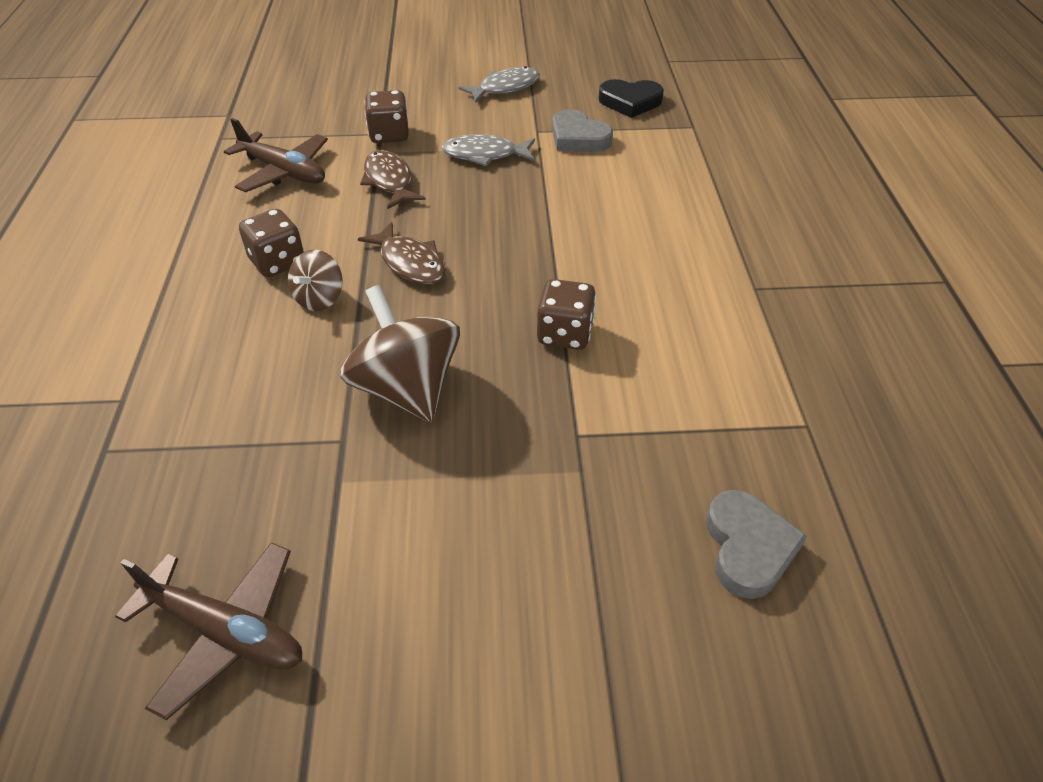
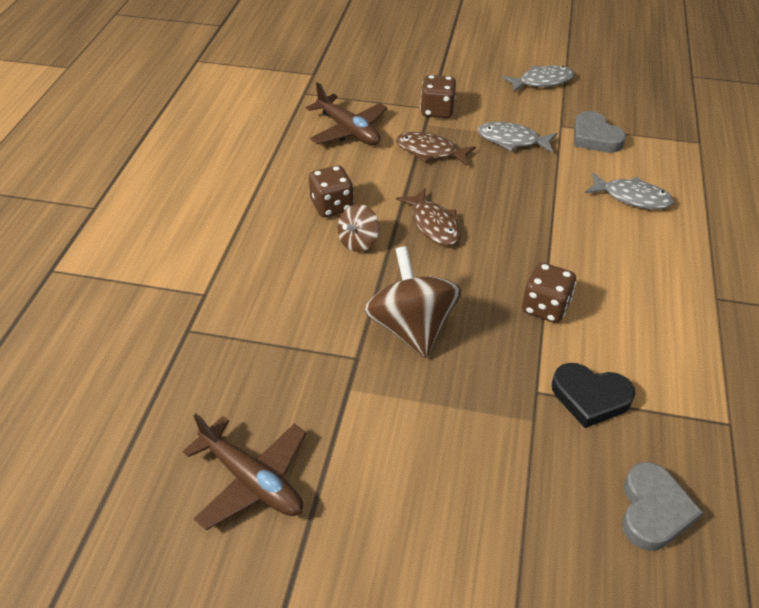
camera: 15 degrees right, 0 degrees up
brown fish [360,150,426,209] -> brown fish turned 60 degrees counterclockwise [396,132,476,166]
black heart [598,79,664,118] -> black heart moved to [552,363,635,428]
none -> grey fish [585,172,674,209]

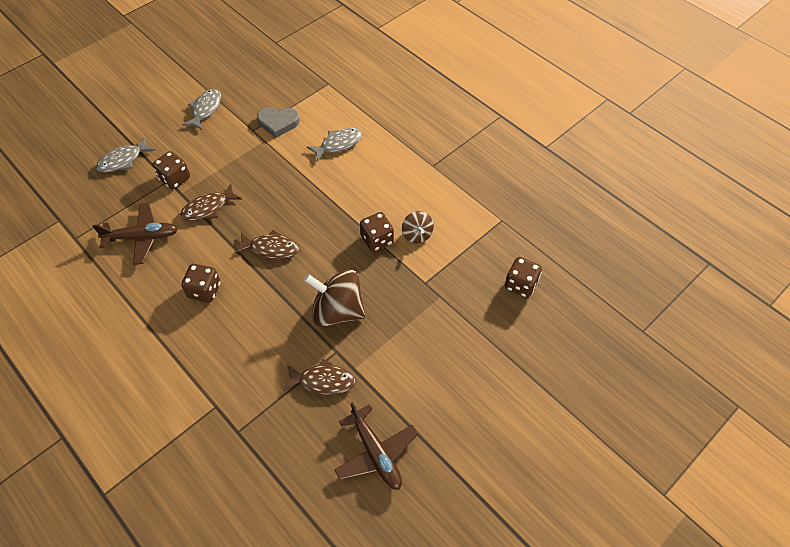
camera: 55 degrees left, 10 degrees up
brown plane [183,413,307,530] -> brown plane turned 75 degrees clockwise [334,402,418,490]
brown spinning top [337,204,379,252] -> brown spinning top moved to [402,211,434,243]
grey fish [478,122,557,153] -> grey fish moved to [96,137,155,173]
black heart [552,363,635,428] -> none
grey heart [622,462,703,551] -> brown dice [505,257,542,298]
none -> brown fish [283,359,356,395]

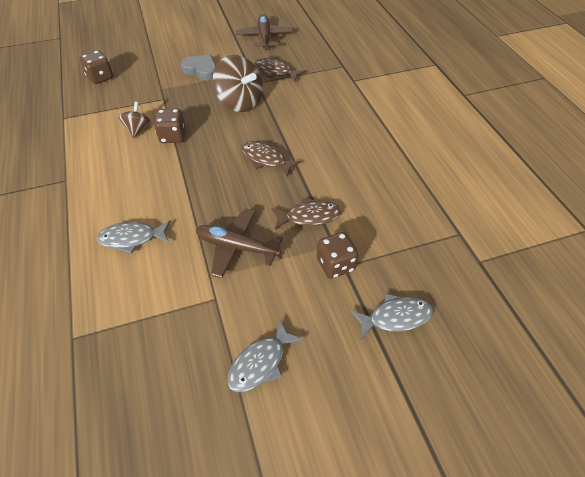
camera: 155 degrees left, 5 degrees down
brown plane [92,203,178,265] -> brown plane moved to [196,209,283,278]
brown dice [181,264,220,302] -> none
grey heart [257,107,300,138] -> grey heart moved to [181,54,216,80]

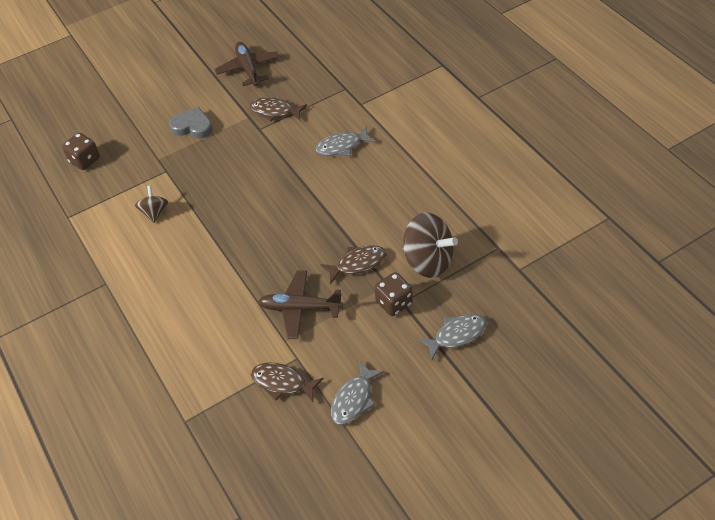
camera: 10 degrees left, 0 degrees up
grey fish [96,220,171,254] -> grey fish moved to [315,126,376,156]
brown dice [154,109,186,143] -> none
brown spinning top [213,55,263,112] -> brown spinning top moved to [402,213,458,278]
brown fish [242,141,301,177] -> brown fish moved to [251,363,324,402]

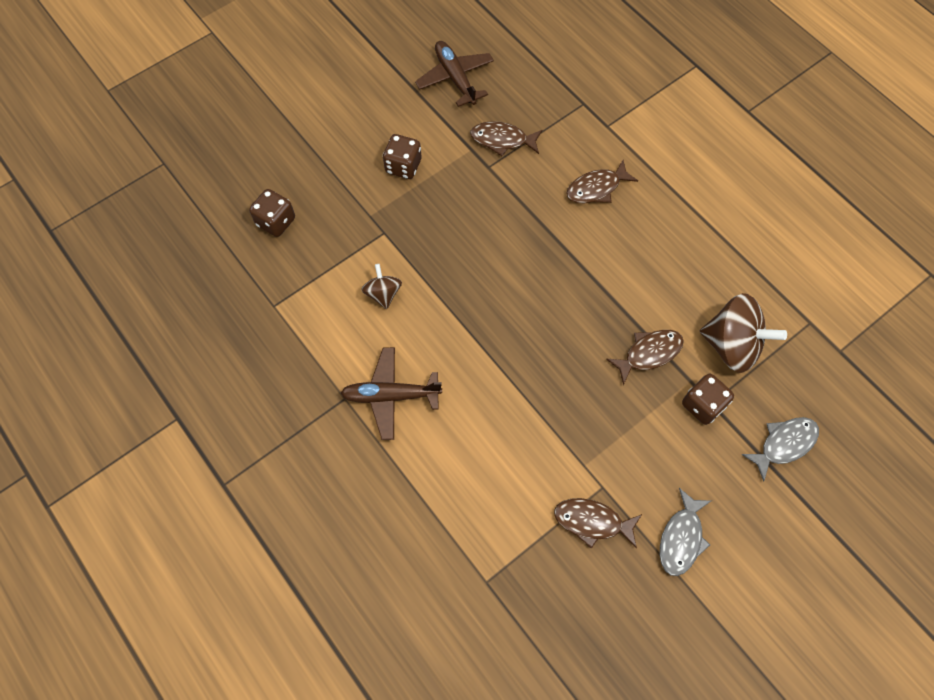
camera: 10 degrees left, 15 degrees up
grey heart [169,107,213,138] -> brown dice [383,134,421,179]
brown plane [258,270,343,339] -> brown plane moved to [340,347,442,440]
grey fish [315,126,376,156] -> brown fish [566,160,638,203]

